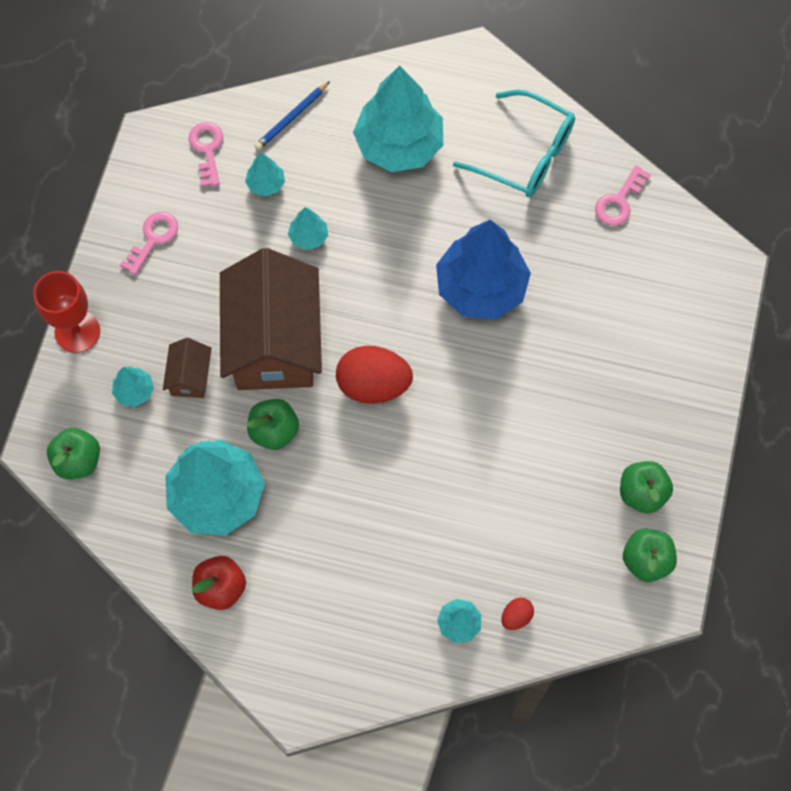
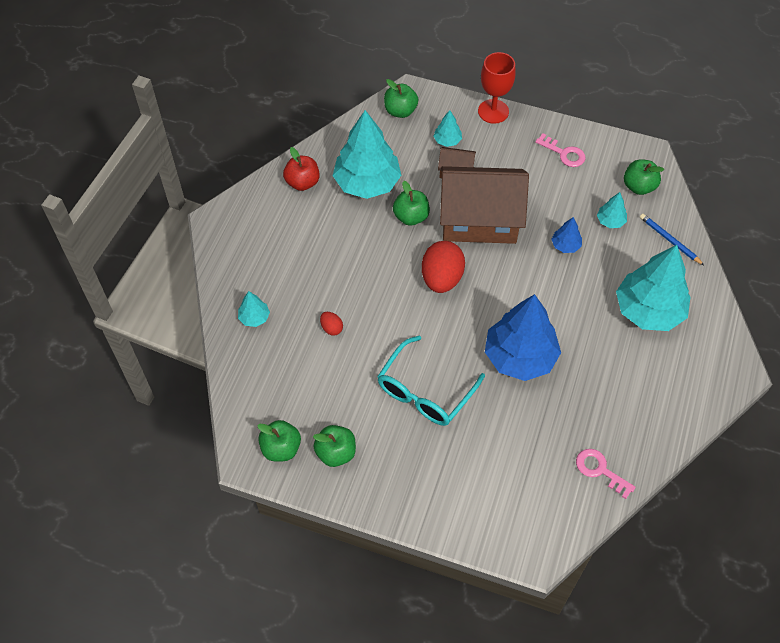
camera: 95 degrees right, 10 degrees down
pink key [188,122,223,187] -> green apple [624,159,664,195]
turquoise tree [288,207,328,250] -> blue tree [551,217,582,253]
turquoise glasses [453,89,575,197] -> turquoise glasses moved to [377,335,485,426]
red egg [501,598,534,630] -> red egg moved to [320,312,343,336]

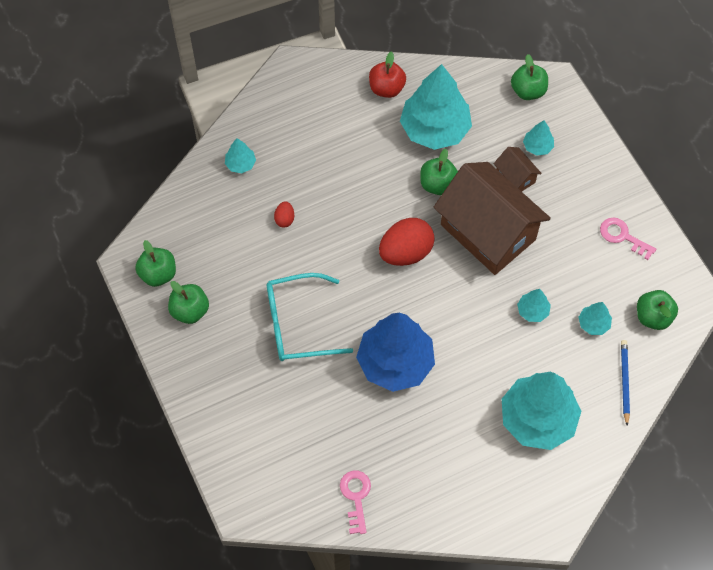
camera: 45 degrees right, 5 degrees up
red goblet [478,52,515,124] -> none
pink key [535,133,586,167] -> pink key turned 135 degrees clockwise [600,218,656,260]
blue tree [551,217,582,253] -> turquoise tree [517,289,551,322]

